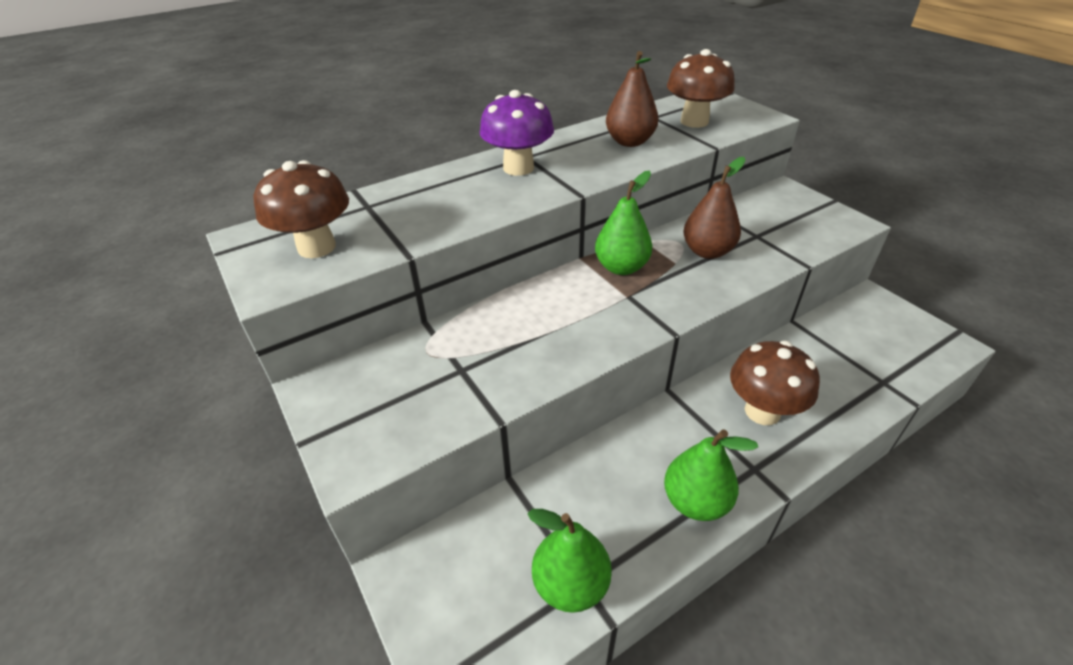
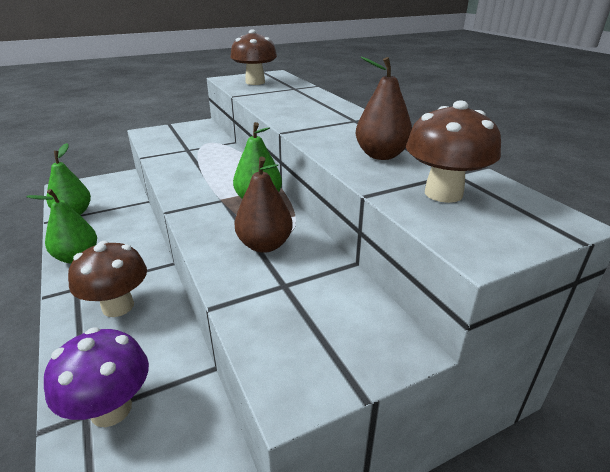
camera: 95 degrees right, 10 degrees down
purple mushroom [480,90,554,176] -> purple mushroom moved to [44,327,149,427]

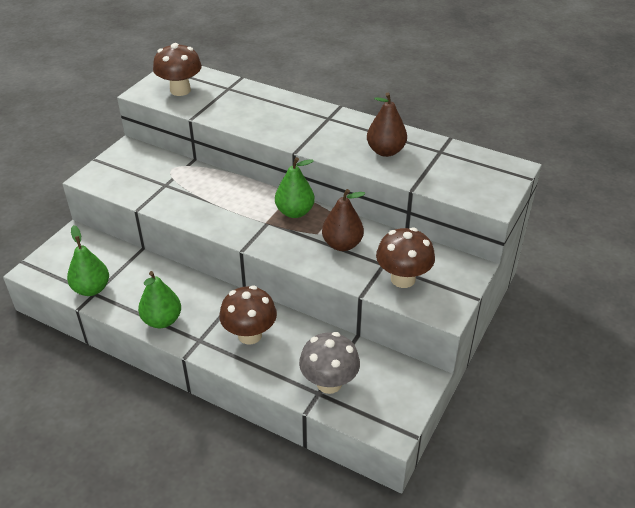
camera: 35 degrees left, 10 degrees up
purple mushroom [44,327,149,427] -> grey mushroom [299,332,360,394]
brown mushroom [406,101,501,203] -> brown mushroom moved to [376,227,435,288]

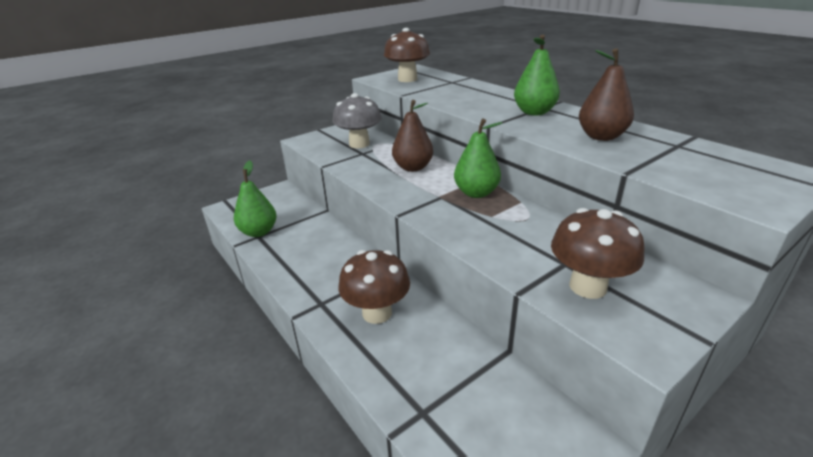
camera: 25 degrees right, 10 degrees down
green pear [138,271,181,328] -> green pear moved to [514,35,560,115]
grey mushroom [299,332,360,394] -> grey mushroom moved to [332,93,382,149]
brown pear [322,189,365,251] -> brown pear moved to [392,100,433,172]

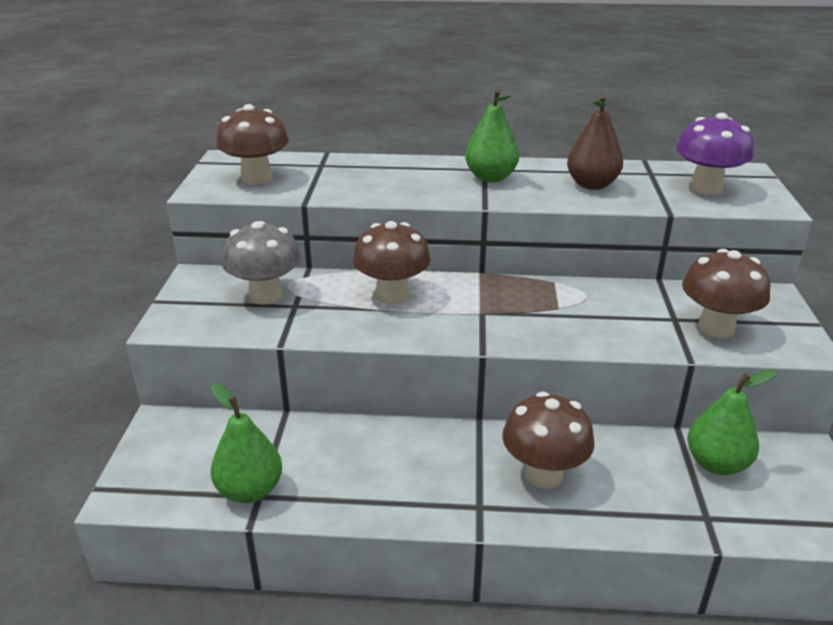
camera: 50 degrees left, 0 degrees up
brown pear [392,100,433,172] -> brown mushroom [353,221,431,304]
green pear [454,119,502,198] -> green pear moved to [687,370,777,475]
none -> purple mushroom [676,113,754,195]

